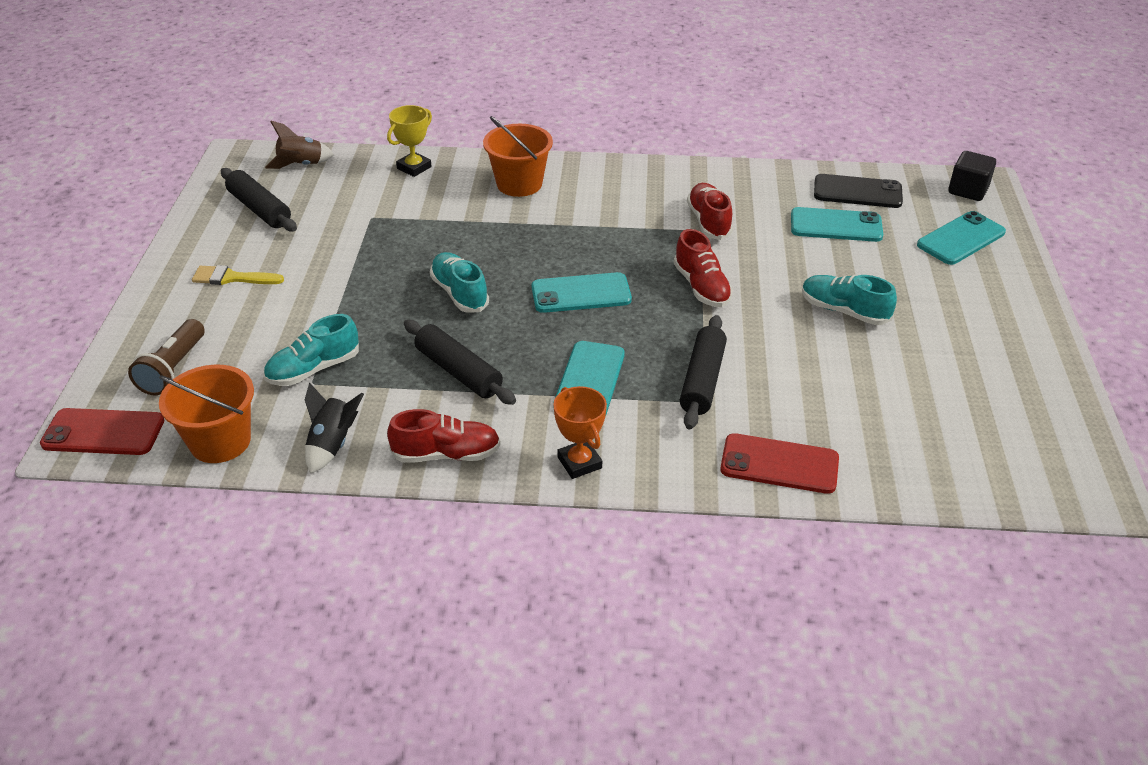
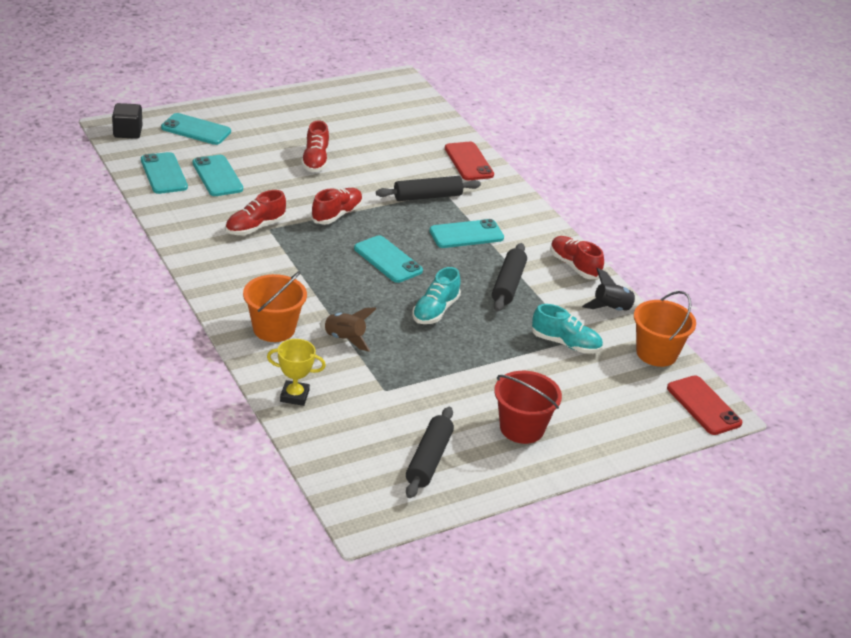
camera: 125 degrees left, 5 degrees down
brown flashlight [128,319,205,396] -> none
yellow brush [192,265,284,285] -> red bucket [494,371,562,444]
brown rocket [265,121,334,169] -> brown rocket moved to [320,307,377,352]
orange trophy [553,386,607,479] -> none
turquoise shoe [802,275,897,325] -> red shoe [301,120,329,172]
black phone [814,174,903,208] -> turquoise phone [141,152,188,194]

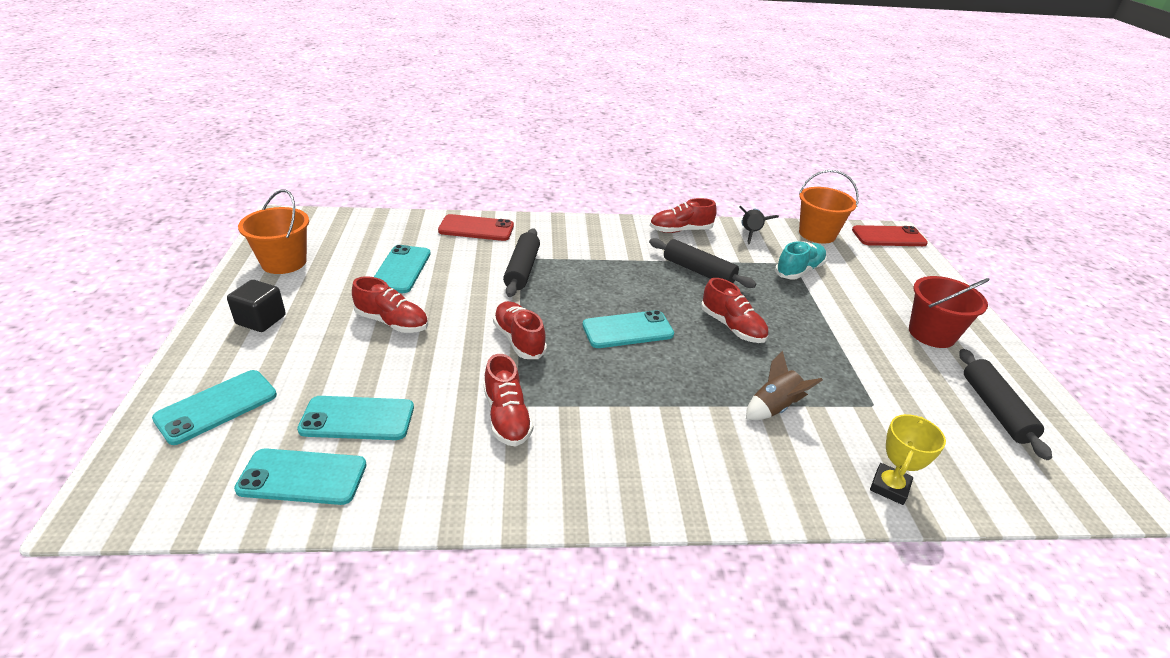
camera: 65 degrees left, 0 degrees up
black cube [112,103,142,139] -> black cube moved to [227,280,286,332]
orange bucket [243,271,307,342] -> orange bucket moved to [238,189,309,274]
black rolling pin [406,407,454,498] -> black rolling pin turned 45 degrees clockwise [959,349,1052,460]
turquoise shoe [412,267,461,324] -> red shoe [701,278,768,343]
turquoise phone [429,219,504,248] -> turquoise phone moved to [374,245,431,293]

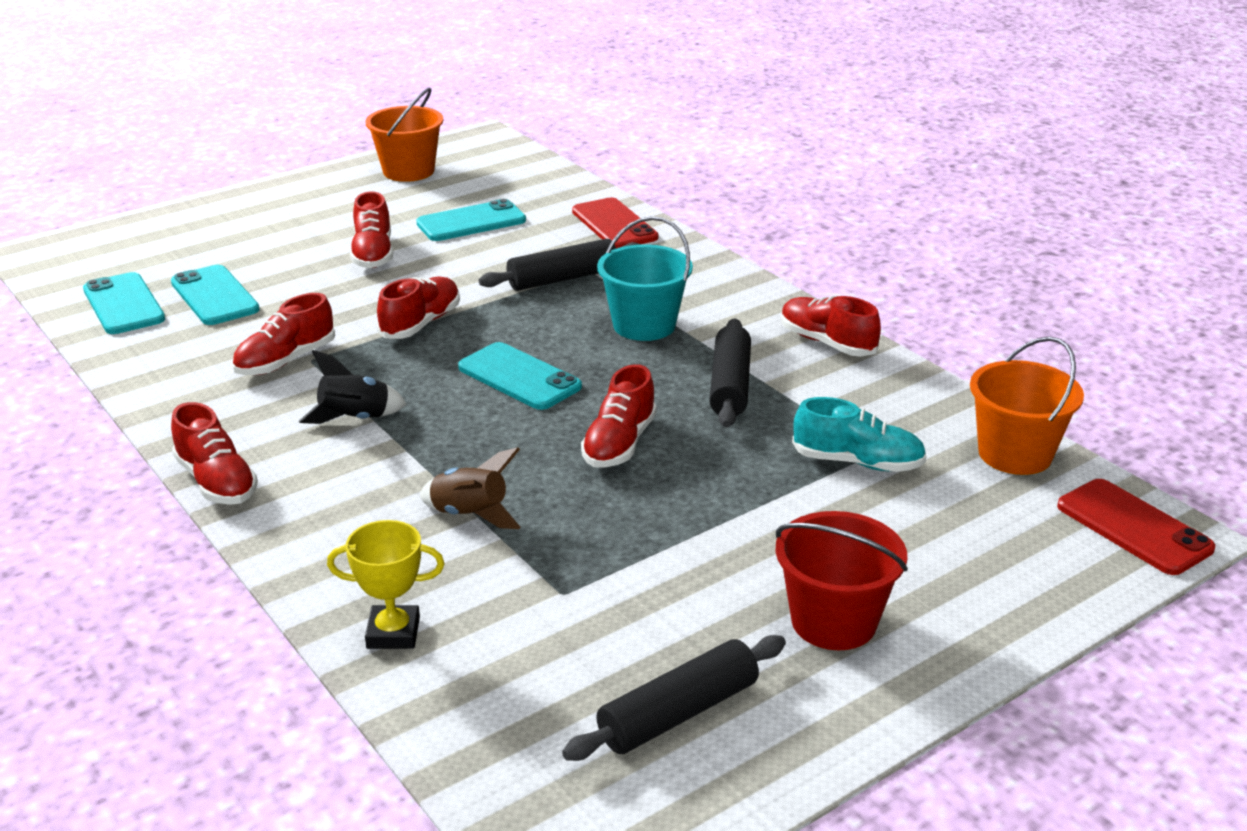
camera: 60 degrees right, 5 degrees down
turquoise phone [152,370,277,445] -> none
black cube [227,280,286,332] -> none
black rocket [740,206,779,245] -> black rocket moved to [299,350,407,424]
none -> red shoe [171,402,258,505]
none -> turquoise bucket [597,216,693,341]

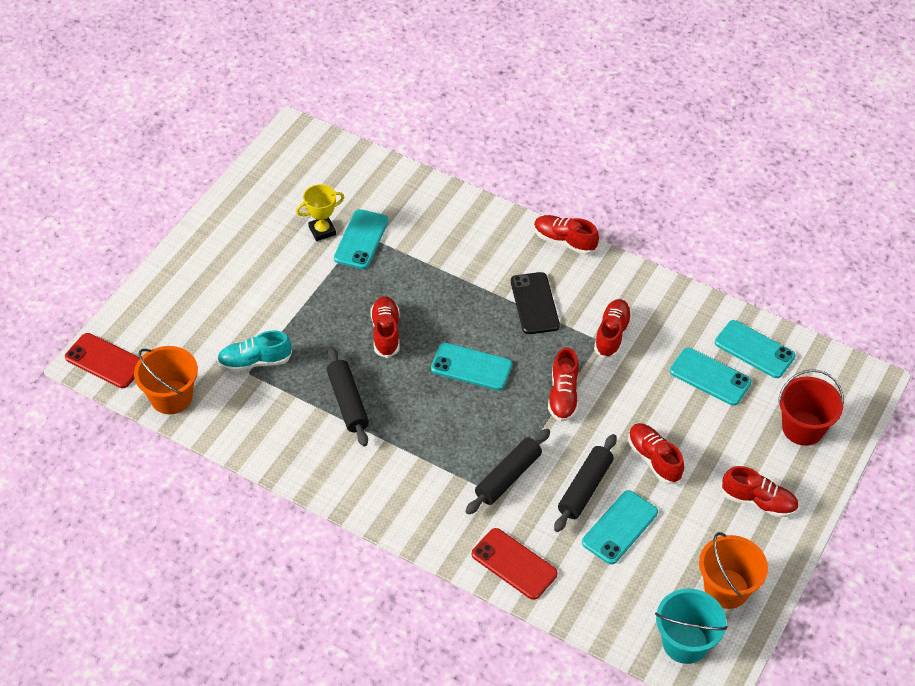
camera: 155 degrees right, 20 degrees up
black rocket [299,350,407,424] -> black phone [511,272,560,334]
yellow trophy [327,520,445,649] -> yellow trophy moved to [296,184,344,241]
brown rocket [420,447,521,529] -> none
black rolling pin [562,635,786,761] -> black rolling pin moved to [554,434,617,532]
turquoise bucket [597,216,693,341] -> turquoise bucket moved to [655,589,727,664]
red bucket [775,511,908,650] -> red bucket moved to [778,369,844,446]
red shoe [781,296,881,357] -> red shoe moved to [721,466,799,518]
none -> turquoise phone [334,209,388,269]

